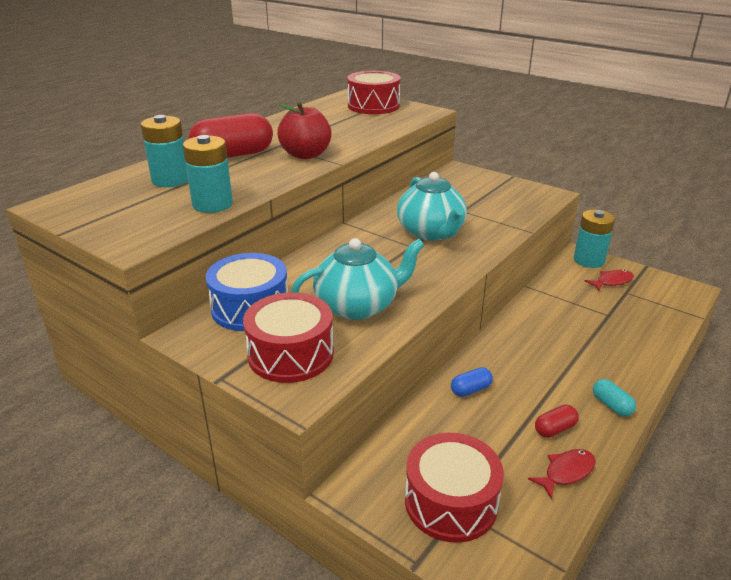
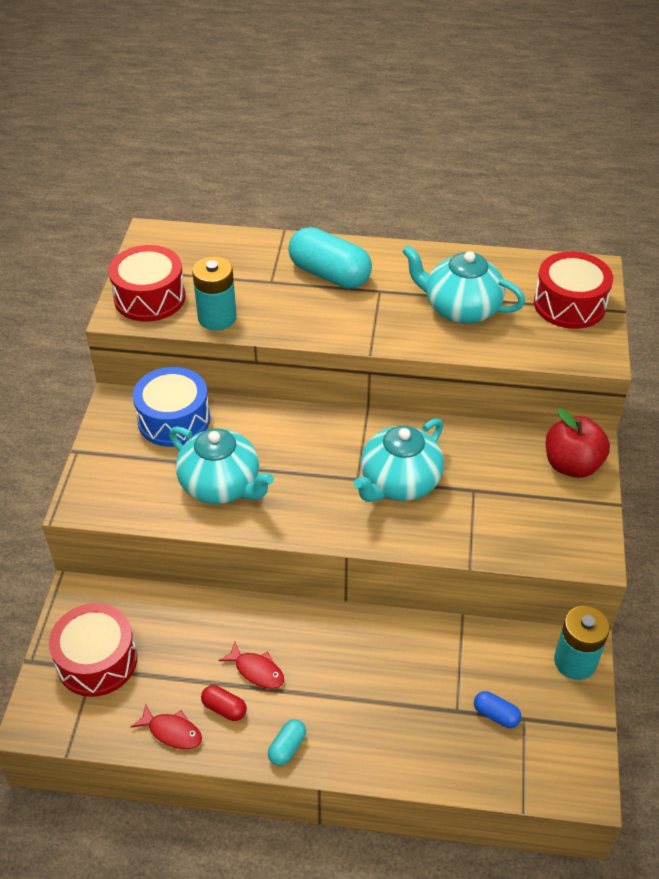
camera: 60 degrees right, 15 degrees up
turquoise battery [141,115,188,187] -> none
red capsule [189,113,273,158] -> turquoise capsule [288,227,372,289]
red drum [243,292,334,383] -> red drum moved to [108,245,185,322]
red apple [277,102,332,159] -> red apple moved to [546,408,610,478]
blue capsule [451,367,493,397] -> blue capsule moved to [474,691,521,728]
red fish [585,270,634,291] -> red fish moved to [218,642,284,689]
none -> turquoise teapot [402,245,525,324]

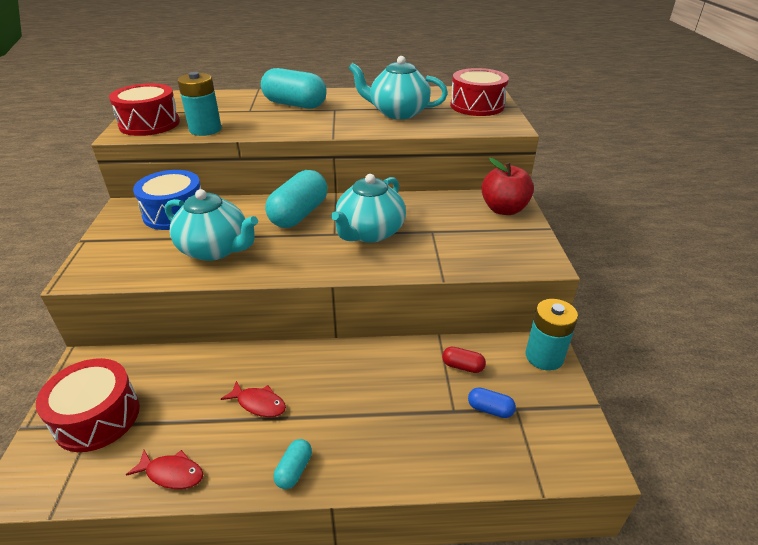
camera: 10 degrees left, 10 degrees down
red capsule [201,685,247,721] -> red capsule moved to [442,347,486,373]
none -> turquoise capsule [265,170,327,228]

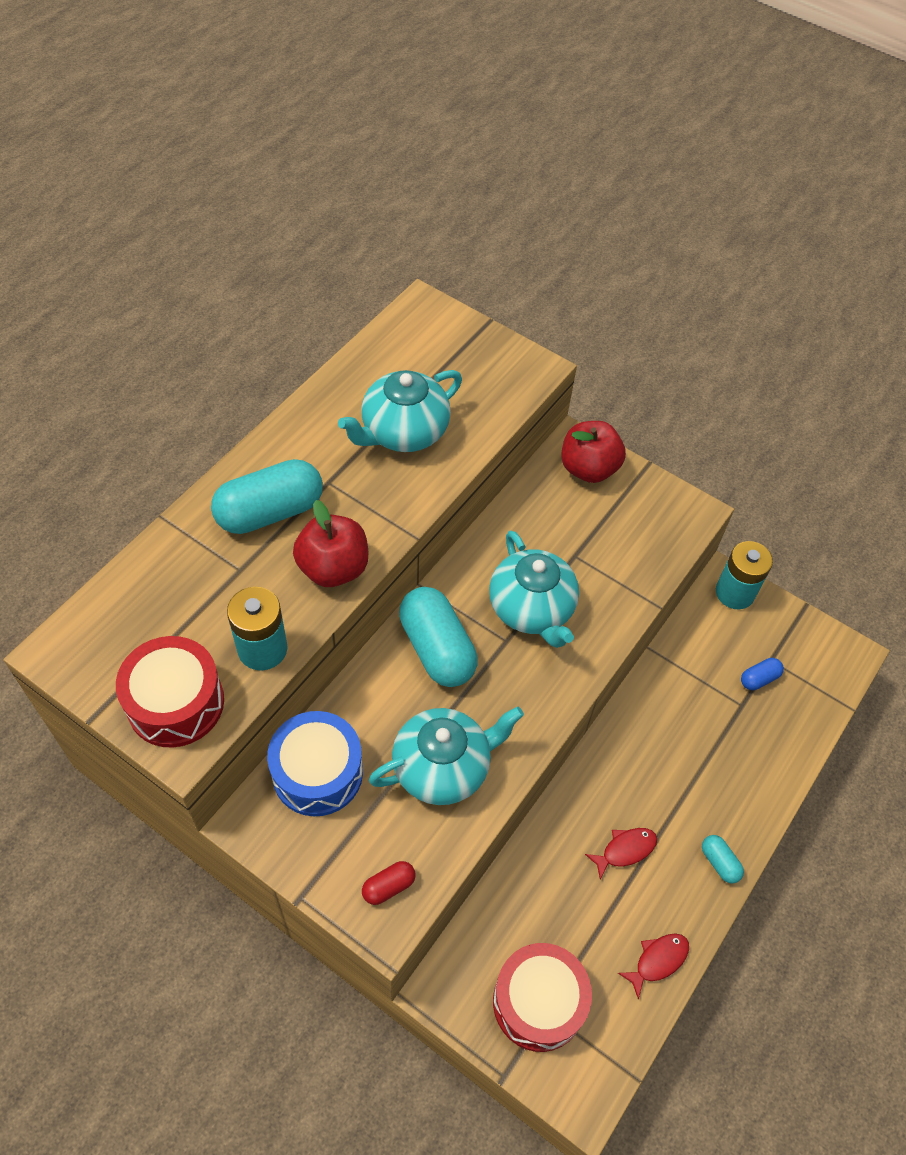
camera: 55 degrees left, 20 degrees up
red capsule [442,347,486,373] -> red capsule moved to [362,861,416,905]
red drum [450,68,509,116] -> none
none -> red apple [293,500,368,587]

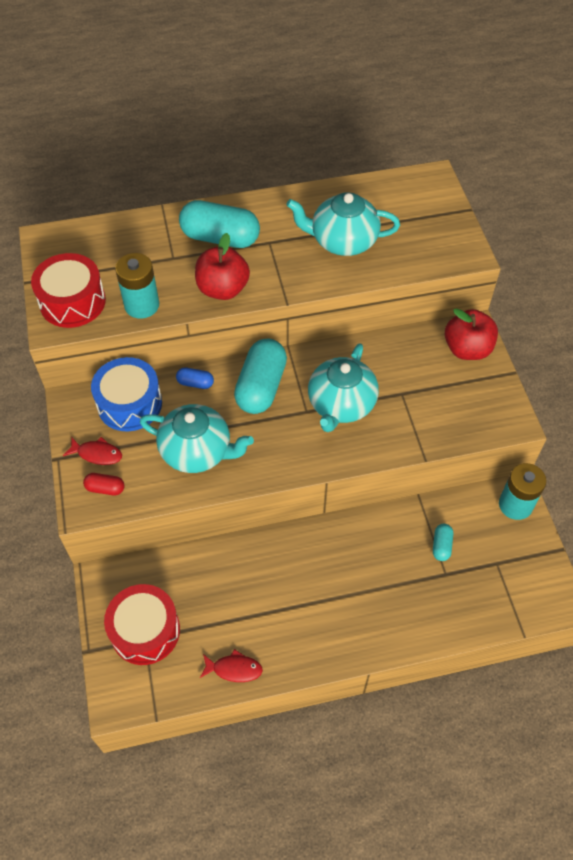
camera: 45 degrees right, 0 degrees up
red fish [585,828,657,880] -> red fish moved to [63,437,122,465]
turquoise capsule [702,835,744,884] -> turquoise capsule moved to [433,524,453,561]
blue capsule [741,658,784,690] -> blue capsule moved to [176,367,214,389]

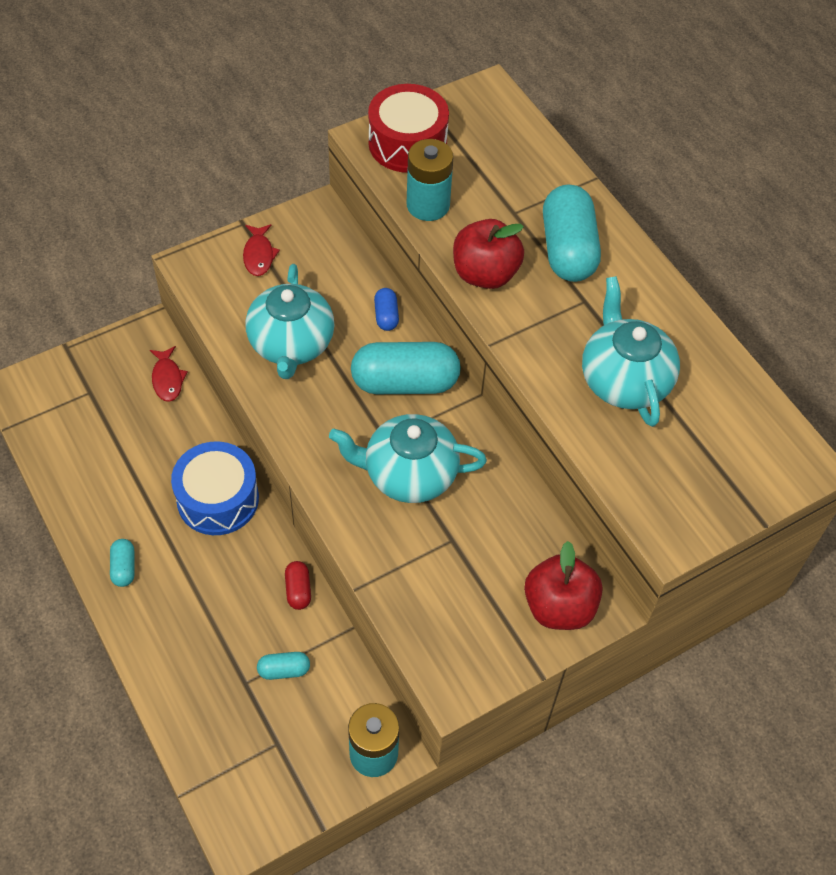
camera: 70 degrees right, 0 degrees up
red capsule [83,473,125,495] -> red capsule moved to [285,561,311,610]
blue drum [91,357,162,431] -> blue drum moved to [171,441,259,535]
red drum [104,584,180,665] -> none
red fish [200,649,263,682] -> red fish moved to [150,346,188,402]
none -> turquoise capsule [110,539,134,587]

